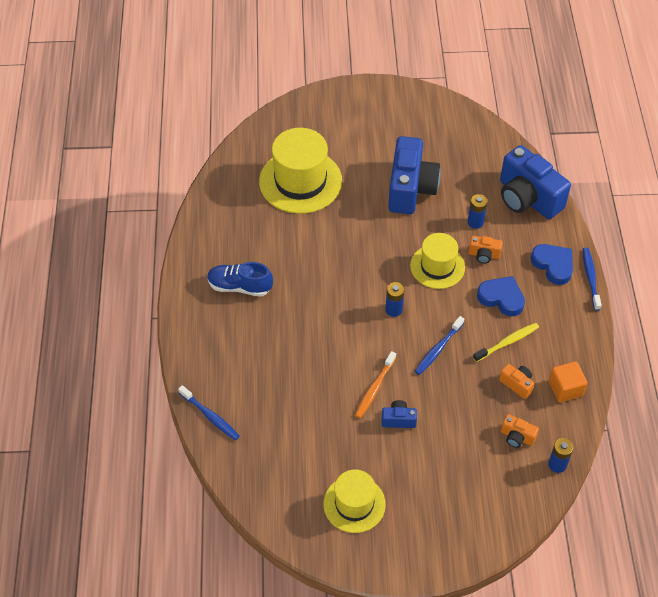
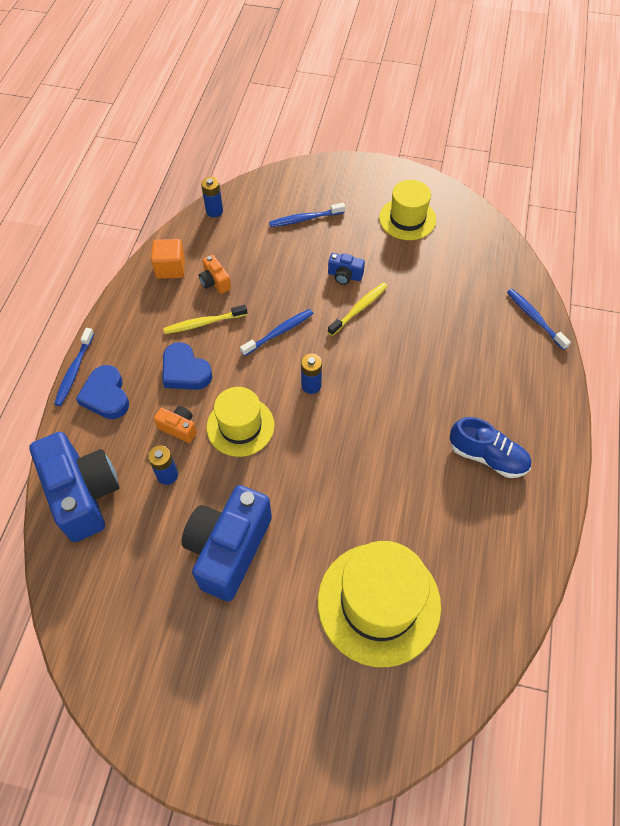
camera: 165 degrees left, 5 degrees up
orange toothbrush [355,351,396,418] -> yellow toothbrush [328,282,388,336]
orange camera [501,414,539,448] -> none
none -> blue toothbrush [269,203,345,227]

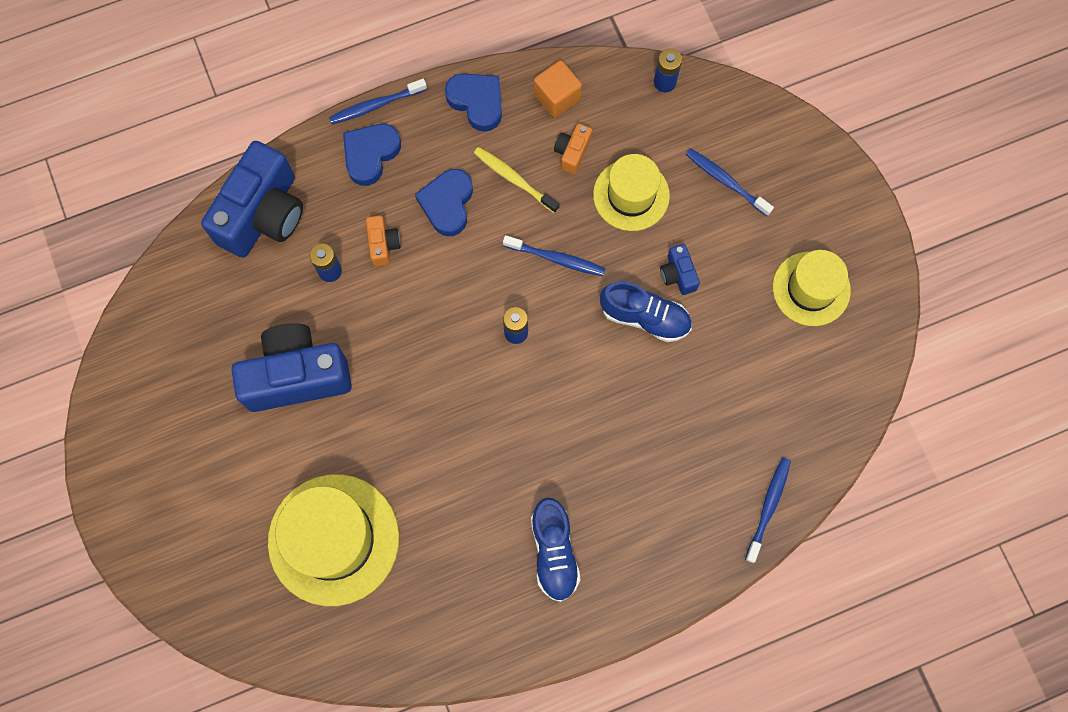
camera: 55 degrees right, 15 degrees up
yellow hat [206,387,274,457] -> yellow hat moved to [593,154,670,231]
yellow toothbrush [328,282,388,336] -> blue shoe [600,282,692,342]
none -> blue heart [445,74,502,132]

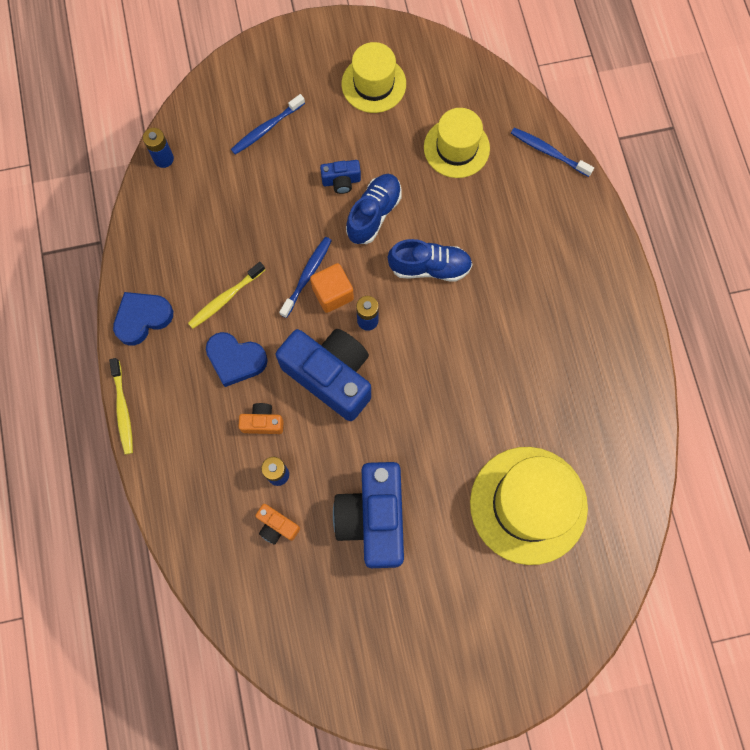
camera: 80 degrees left, 0 degrees up
blue camera [201,141,303,258] -> blue camera moved to [276,329,371,421]
blue toothbrush [329,79,427,124] -> yellow toothbrush [109,358,133,455]
blue heart [343,124,401,186] -> none
blue shoe [531,498,581,602] -> blue shoe moved to [388,239,473,282]
orange cube [534,60,582,118] -> orange cube moved to [310,263,354,313]
orange camera [554,123,592,174] -> orange camera moved to [255,504,300,545]
yellow hat [593,154,670,231] -> yellow hat moved to [424,108,490,178]

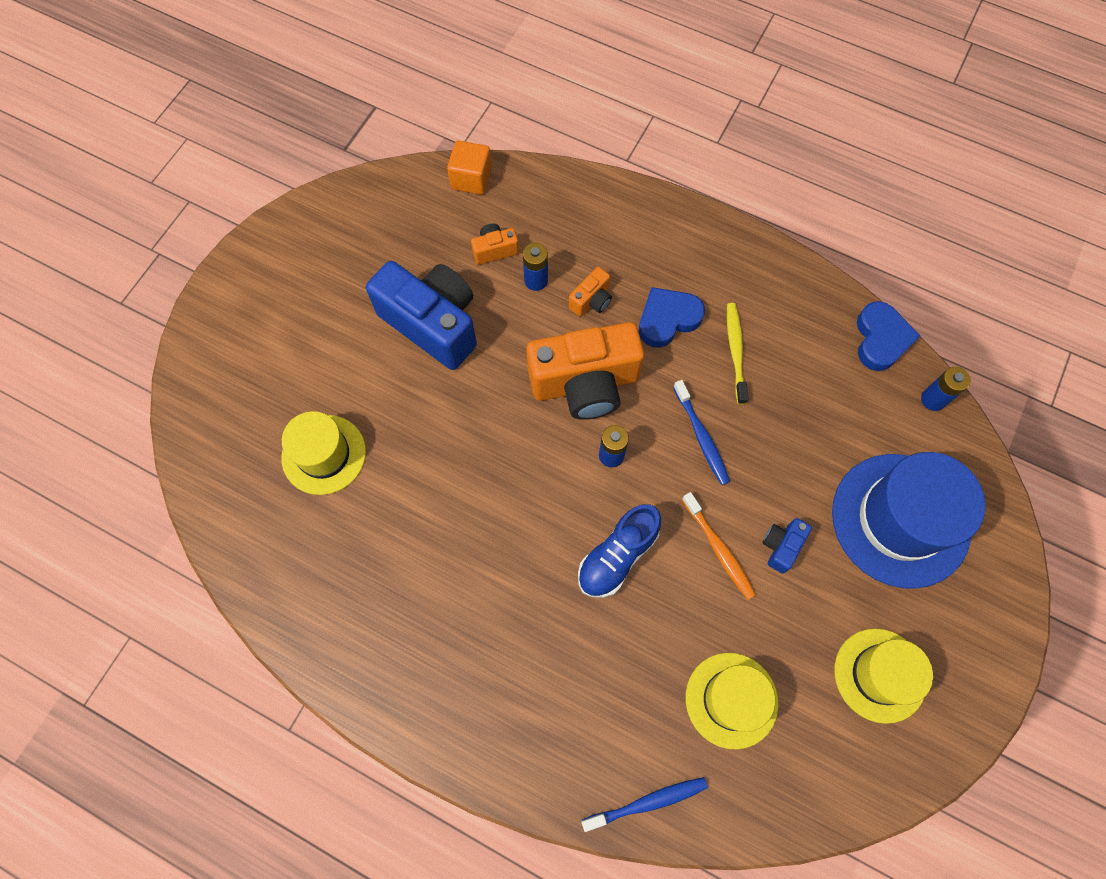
camera: 130 degrees right, 5 degrees down
yellow toothbrush [109,358,133,455] -> none
blue heart [113,292,173,345] -> blue heart moved to [857,301,920,371]
blue toothbrush [231,94,305,155] -> blue hat [832,452,986,589]
blue camera [276,329,371,421] -> orange camera [526,322,644,420]
orange cube [310,263,354,313] -> orange cube moved to [447,140,492,195]
blue shoe [346,174,402,244] -> orange toothbrush [682,492,756,600]
yellow hat [470,447,588,565] -> yellow hat [281,411,366,495], size x0.63

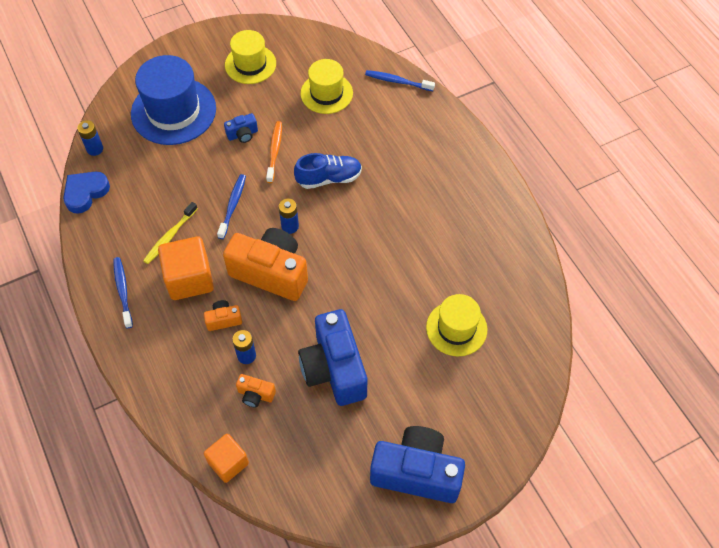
camera: 145 degrees left, 10 degrees down
blue heart [639,287,705,348] -> orange cube [158,236,214,300]
none -> blue toothbrush [113,257,133,328]
none -> blue camera [370,426,465,503]

